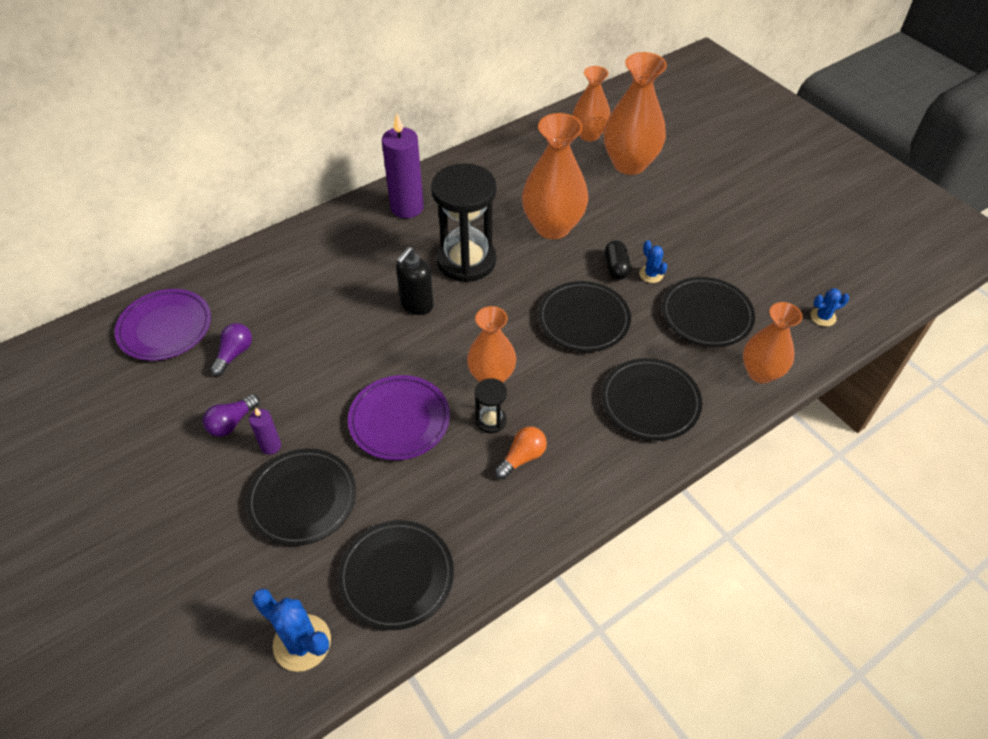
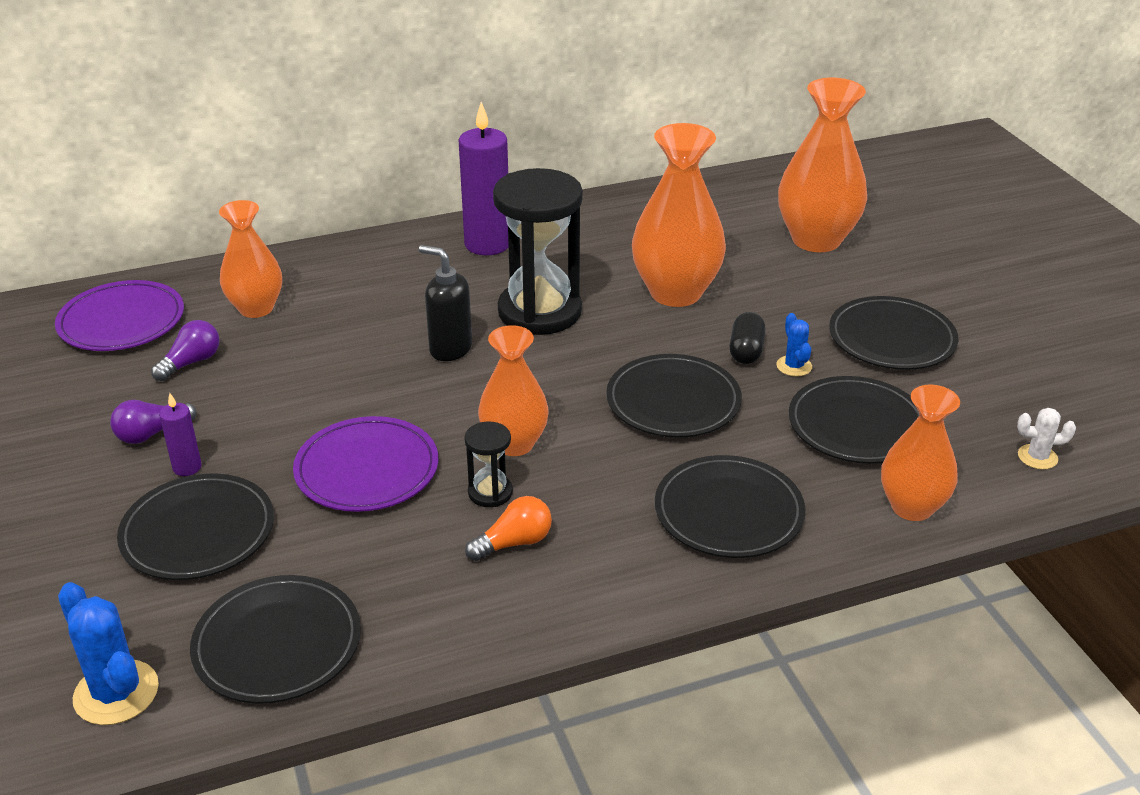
camera: 15 degrees right, 15 degrees down
black soap dispenser [396,247,434,315] -> black soap dispenser turned 75 degrees clockwise [419,245,472,361]
orange vase [572,66,610,141] -> orange vase moved to [219,200,282,318]
blue cactus [811,288,849,327] -> white cactus [1017,408,1076,469]
none -> black plate [829,296,958,370]

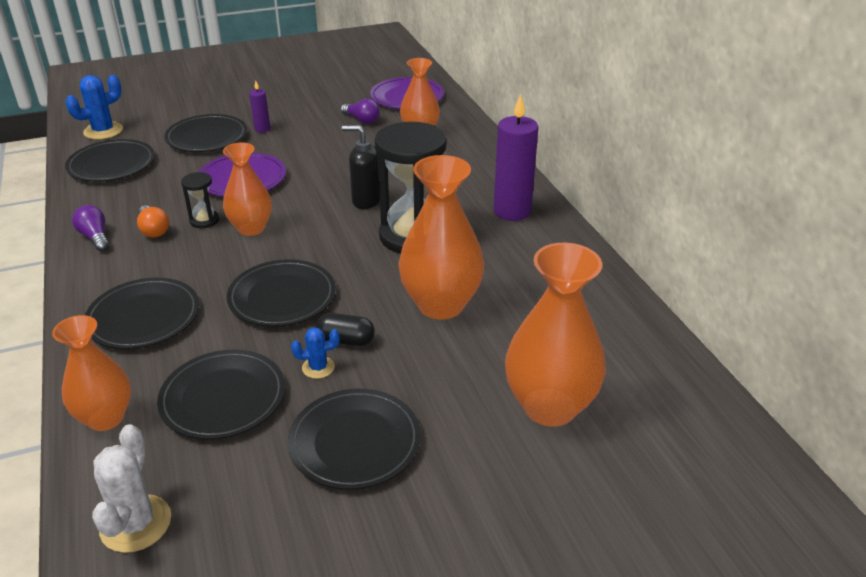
camera: 90 degrees right, 0 degrees up
purple light bulb [110,400,197,444] -> purple light bulb moved to [72,205,109,251]
black soap dispenser [419,245,472,361] -> black soap dispenser turned 105 degrees counterclockwise [342,125,380,209]
white cactus [1017,408,1076,469] -> white cactus [92,424,171,553], size x1.74

